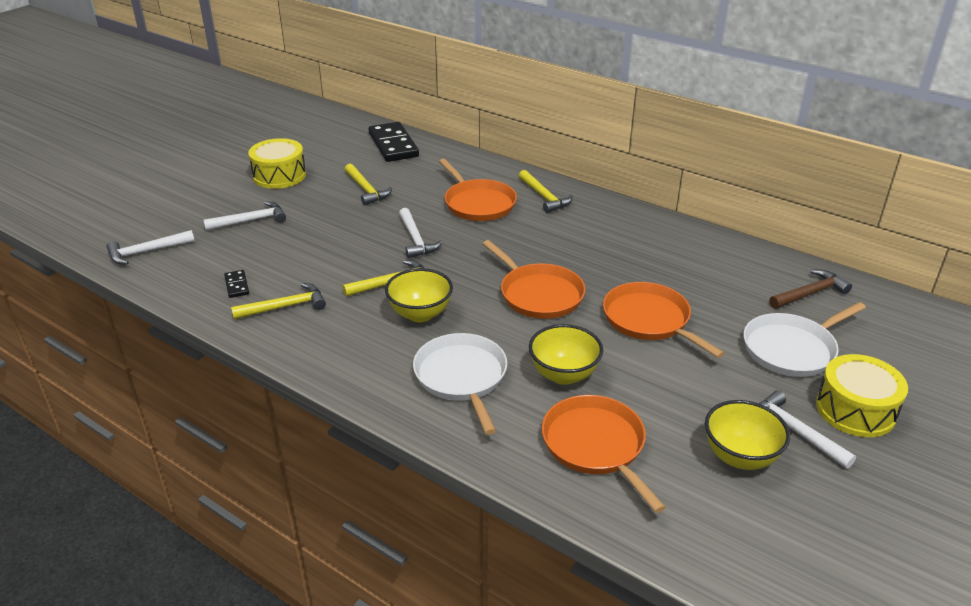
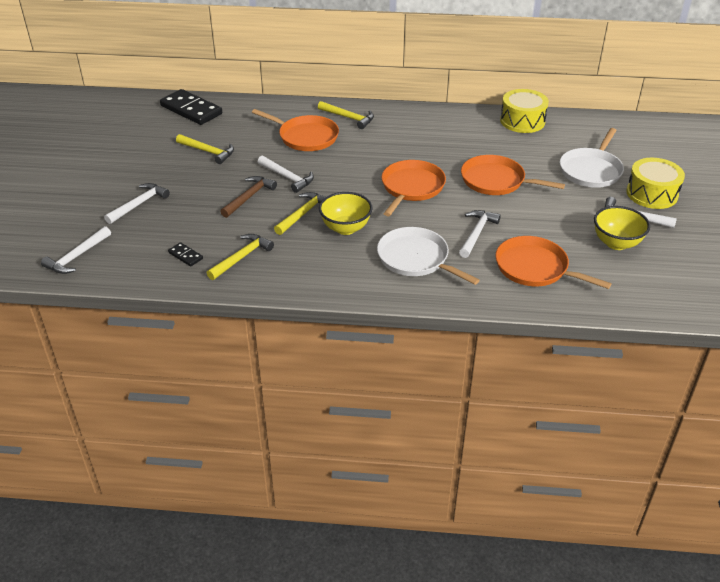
camera: 30 degrees left, 5 degrees up
yellow drum [248,138,306,189] -> yellow drum moved to [500,89,549,133]
orange pan [483,240,585,319] -> orange pan turned 90 degrees counterclockwise [382,160,446,216]
yellow bowl [529,324,603,385] -> white hammer [459,210,501,258]
brown hammer [769,270,852,309] -> brown hammer moved to [220,176,277,218]

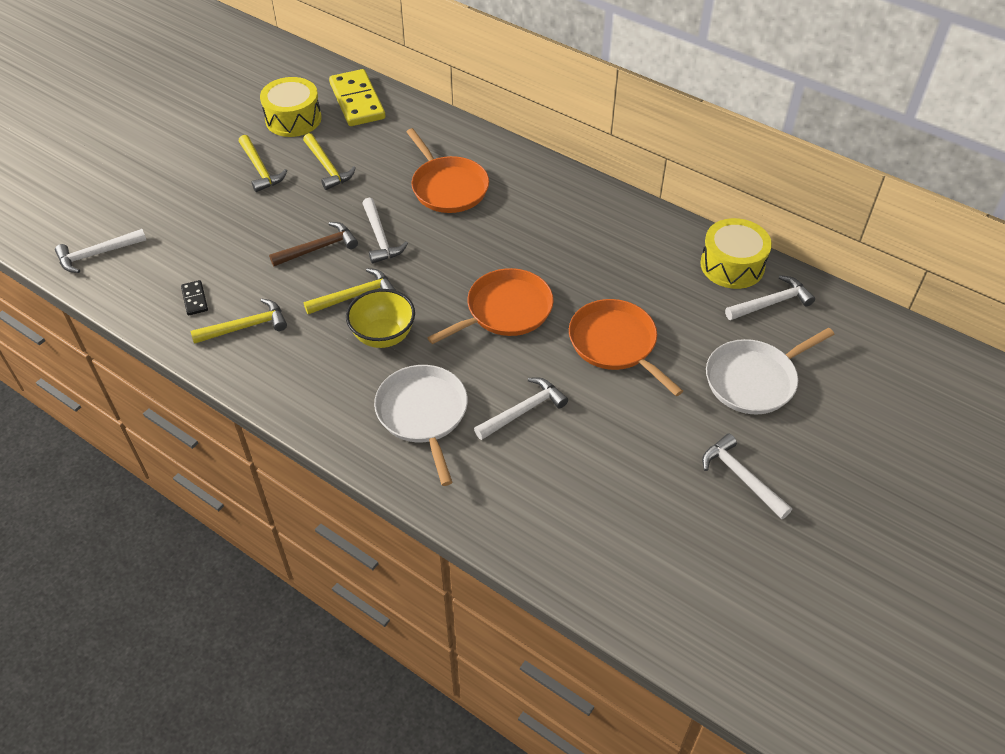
camera: 30 degrees right, 10 degrees up
white hammer [104,183,170,224] -> white hammer moved to [725,275,815,320]
black domino [160,89,222,125] -> yellow domino [329,69,385,126]
yellow hammer [318,101,374,129] -> yellow hammer moved to [239,135,287,192]
orange pan [496,236,612,289] -> none
yellow bowl [594,206,650,250] -> none
yellow drum [626,158,685,209] -> yellow drum moved to [260,77,322,137]

